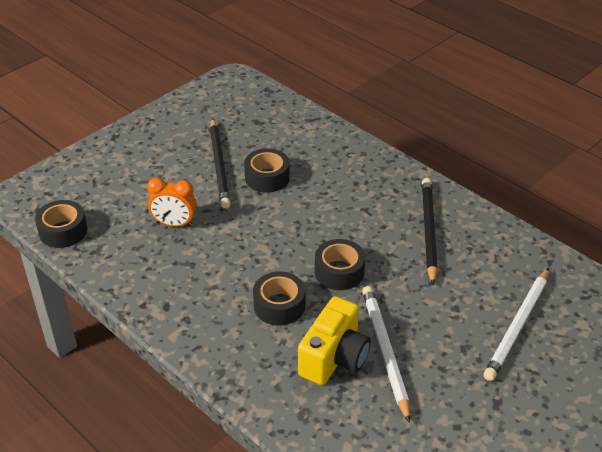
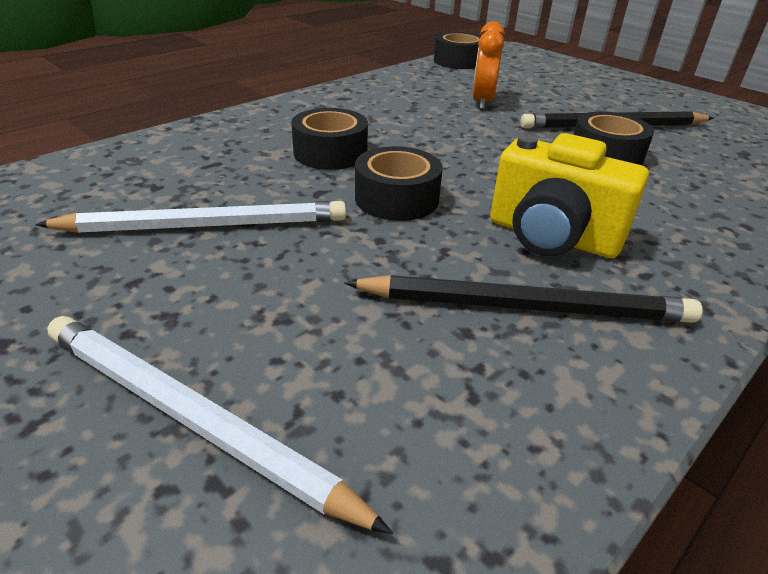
camera: 90 degrees right, 5 degrees down
yellow camera [298,296,371,385] -> yellow camera moved to [490,133,649,258]

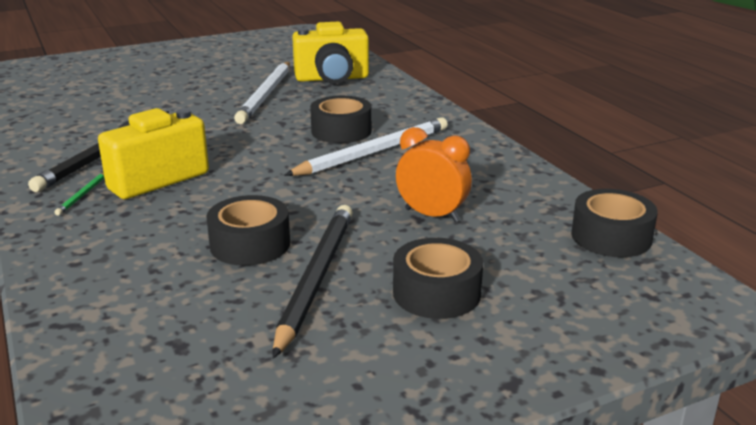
camera: 110 degrees right, 10 degrees down
white pencil [47,316,393,534] -> white pencil moved to [284,117,448,176]
black tape [355,146,443,221] -> black tape moved to [393,238,483,319]
none -> green pencil [54,173,104,216]
none -> yellow camera [292,22,369,84]

